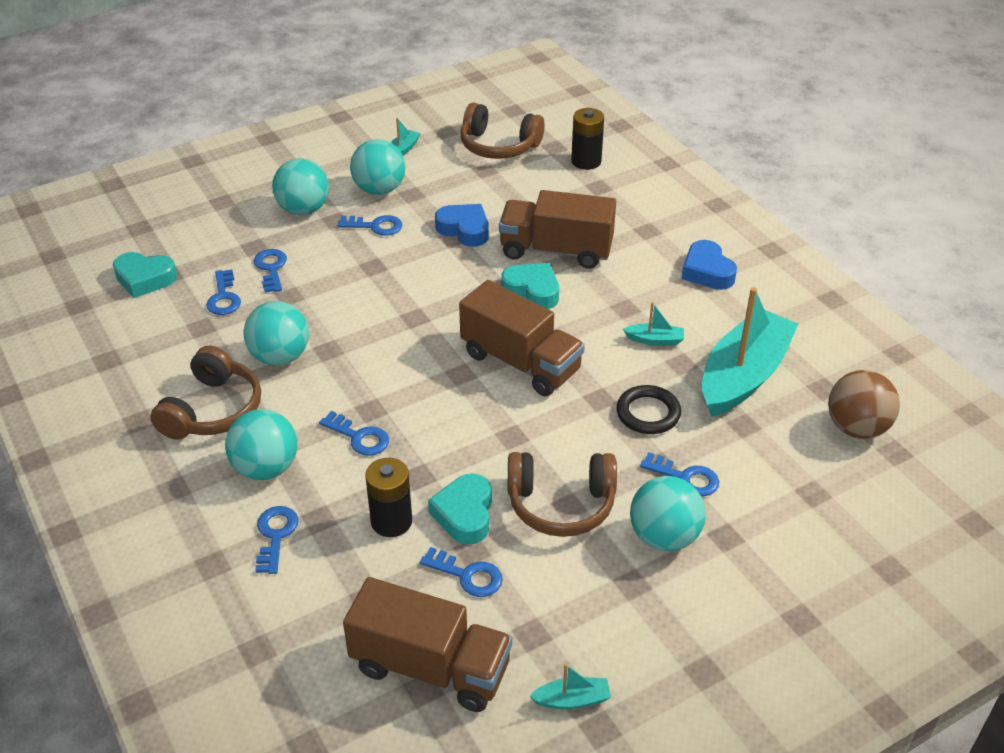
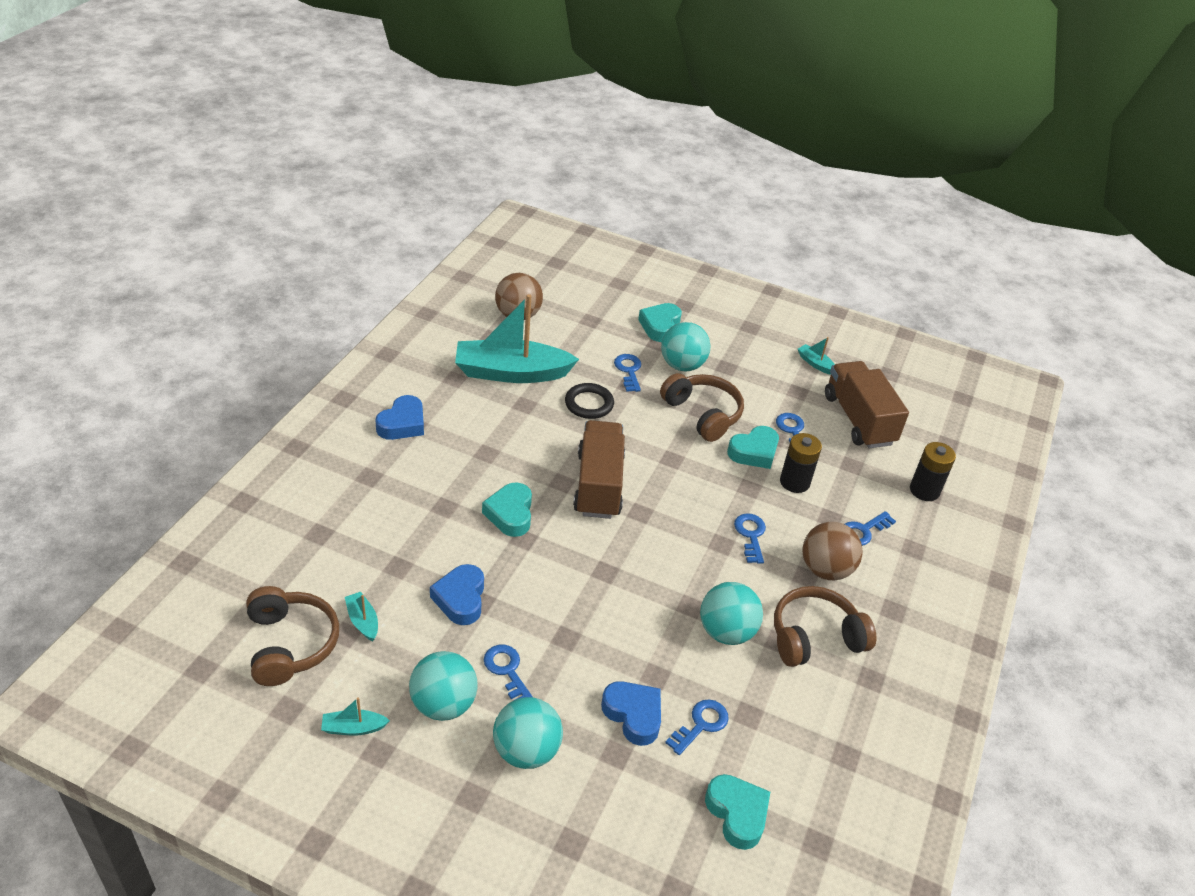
camera: 130 degrees left, 0 degrees up
turquoise ball [225,409,298,480] -> brown ball [802,522,862,580]
blue key [254,249,287,293] -> blue heart [601,681,661,746]
brown truck [499,190,616,269] -> none
black battery [571,108,604,170] -> black battery moved to [910,442,956,501]
turquoise boat [623,302,684,345] -> turquoise boat moved to [345,592,378,641]
none -> turquoise heart [638,303,682,342]

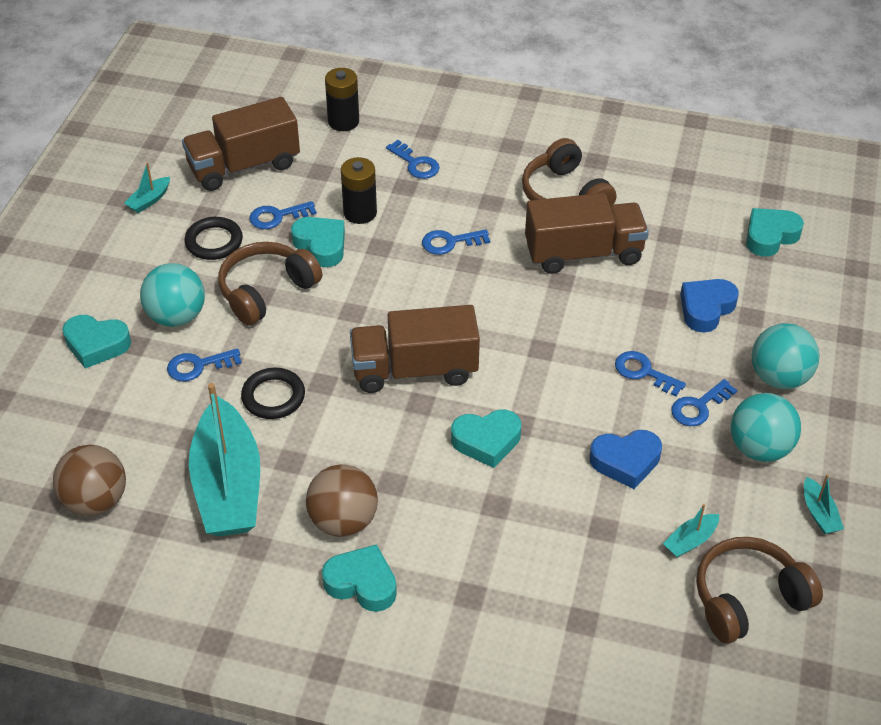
camera: 95 degrees left, 5 degrees up
blue heart [375,395,424,440] -> turquoise heart [322,544,397,612]
blue key [665,699,729,755] -> blue key moved to [615,351,686,396]
turquoise ball [700,582,763,645] -> brown truck [525,193,649,274]
brown ball [802,522,862,580] -> brown ball moved to [306,464,378,537]
none -> black ring [184,217,243,260]

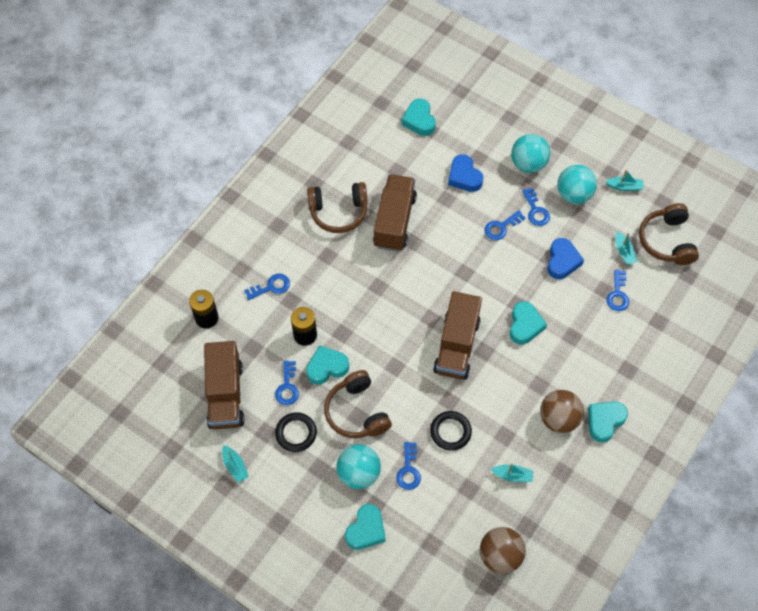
camera: 70 degrees left, 15 degrees up
turquoise boat [189,383,260,536] -> turquoise boat [491,464,533,482], size x0.40
blue key [422,229,490,255] -> blue key moved to [606,270,629,311]

